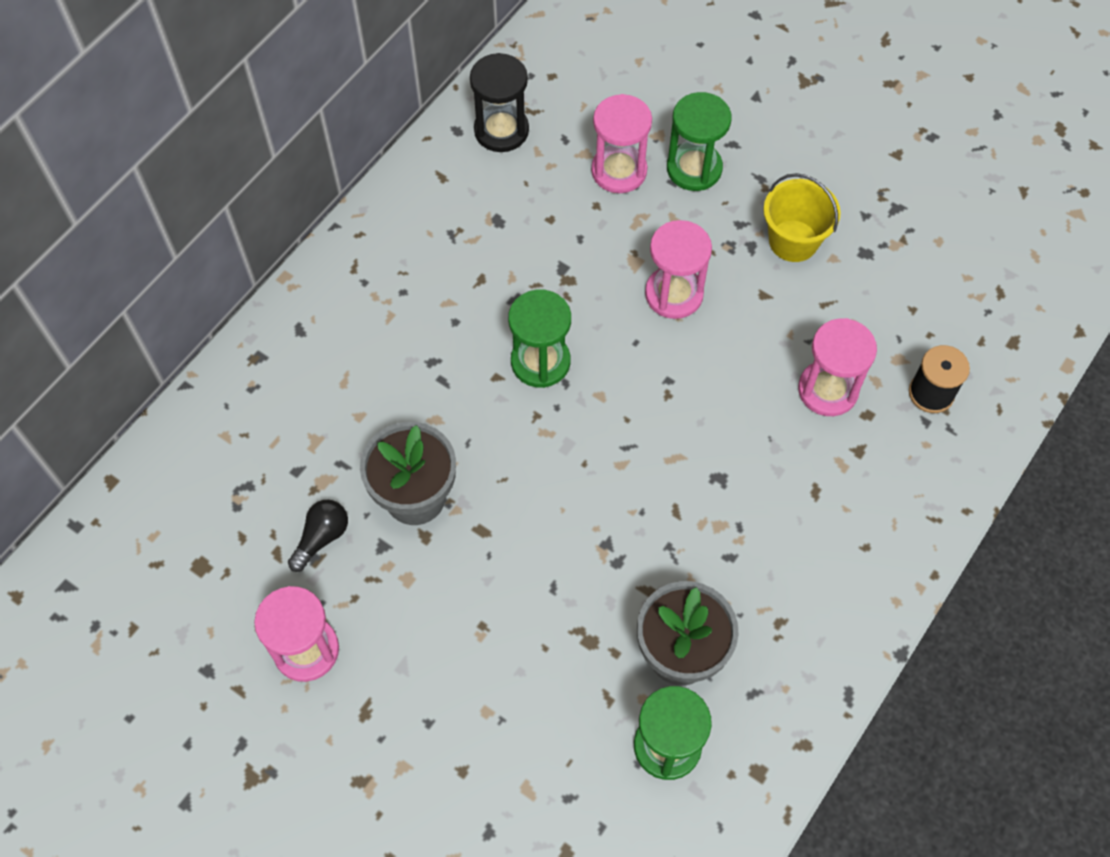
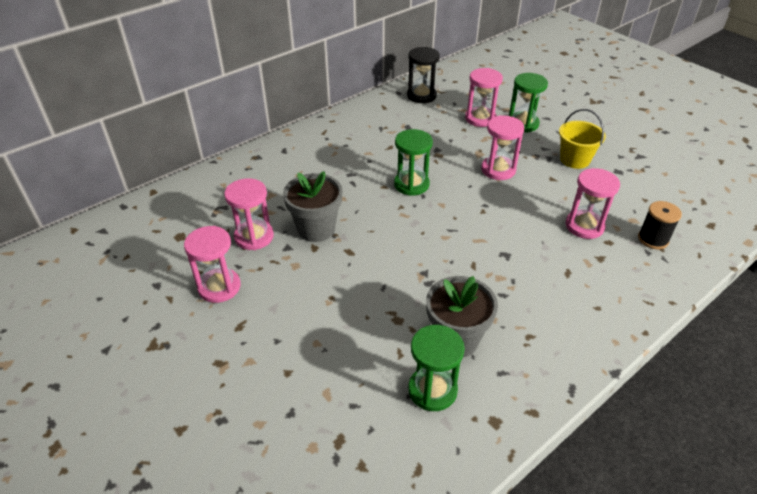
camera: 15 degrees right, 20 degrees down
black light bulb [288,500,348,572] -> pink hourglass [224,178,274,250]

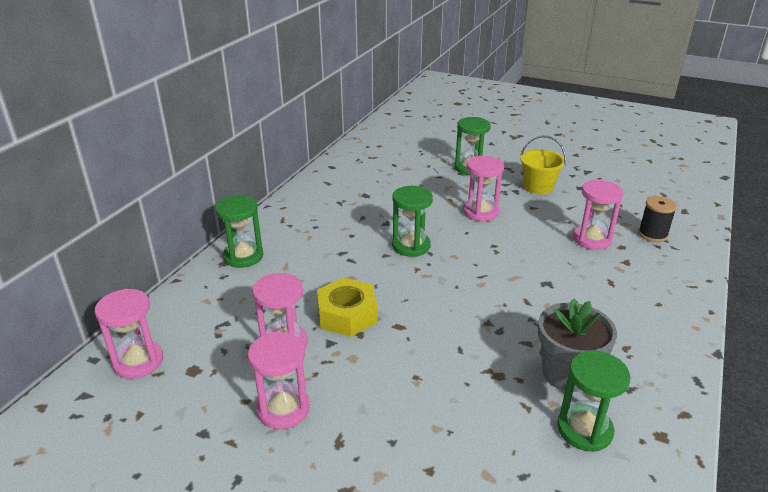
camera: 25 degrees left, 10 degrees down
grey flower pot [283,171,342,242] -> yellow nut [317,278,377,337]
black hourglass [407,47,440,103] -> none
pink hourglass [465,68,503,127] -> pink hourglass moved to [95,289,163,379]
none -> green hourglass [215,195,263,268]

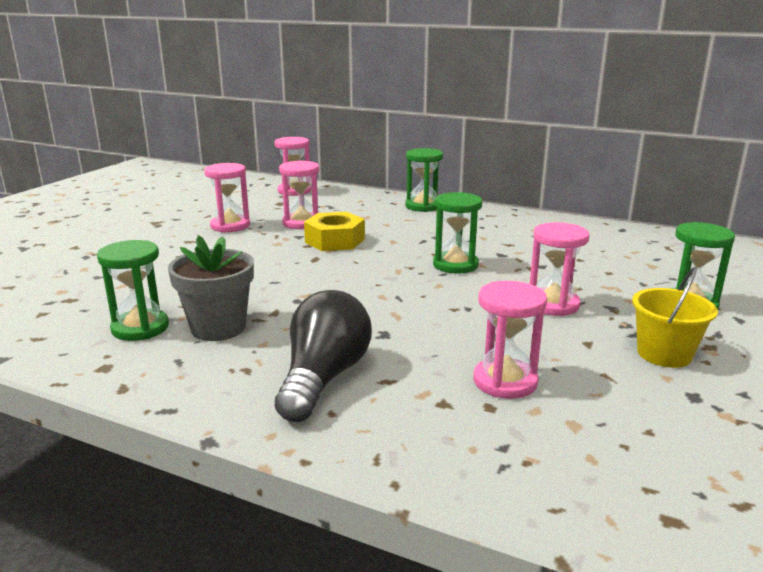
camera: 90 degrees right, 10 degrees down
black spool [638,196,677,242] -> none
none -> black light bulb [275,290,372,422]

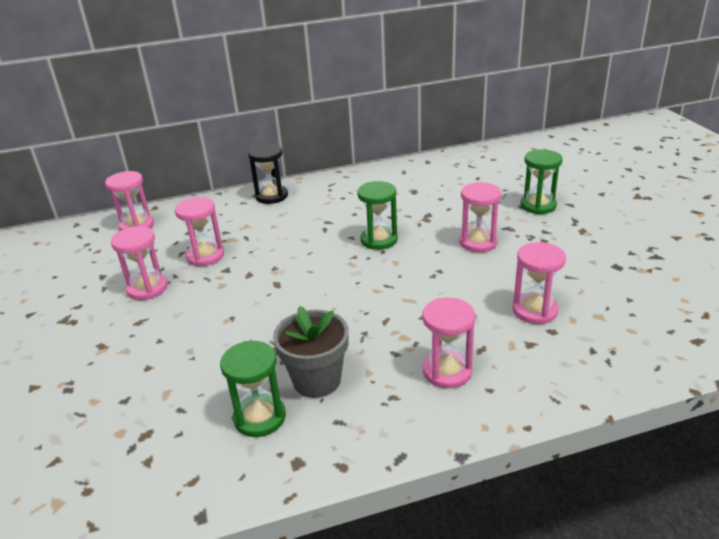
camera: 40 degrees left, 10 degrees up
black light bulb [275,290,372,422] -> pink hourglass [423,297,475,388]
yellow nut [304,212,365,251] -> none
green hourglass [405,148,443,212] -> black hourglass [248,144,288,204]
yellow bucket [632,267,718,368] -> none

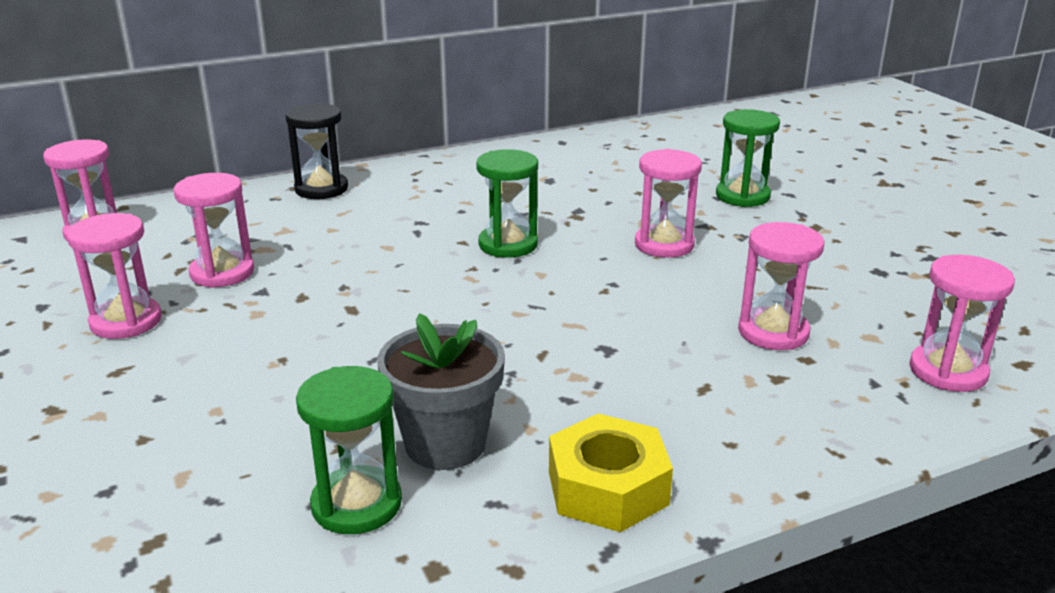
camera: 10 degrees left, 5 degrees down
pink hourglass [423,297,475,388] -> pink hourglass moved to [909,255,1015,392]
none -> yellow nut [549,414,673,532]

